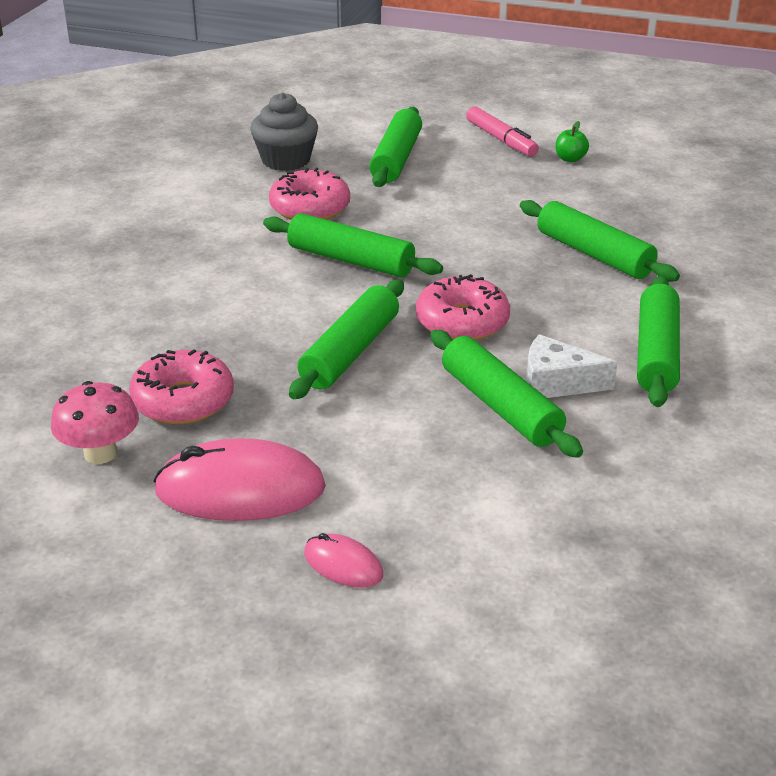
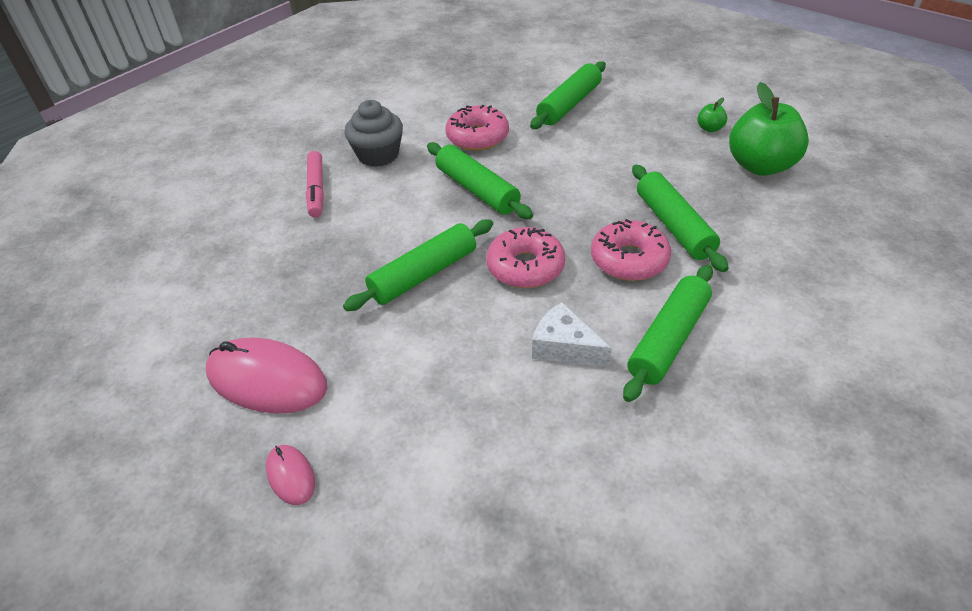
camera: 25 degrees right, 10 degrees up
pink mushroom [51,381,139,464] -> none
pink donut [129,350,234,425] -> pink donut moved to [591,219,671,281]
grey cupcake [250,93,318,171] -> grey cupcake moved to [345,100,403,167]
green rolling pin [430,330,583,458] -> none
pink marker [466,106,539,156] -> pink marker moved to [306,151,324,218]
none -> green apple [729,82,809,176]

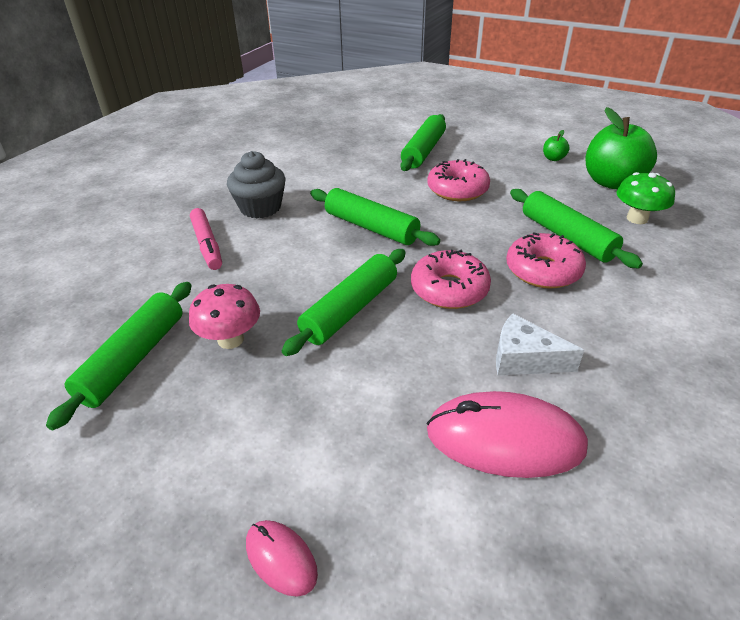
camera: 15 degrees left, 5 degrees down
pink mouse [206,338,327,414] -> pink mouse moved to [427,391,588,478]
pink donut [446,105,509,151] -> pink donut moved to [427,159,490,201]
green rolling pin [623,265,713,402] -> green rolling pin moved to [46,282,192,430]
none -> pink mushroom [189,284,260,349]
none -> green mushroom [617,172,675,224]

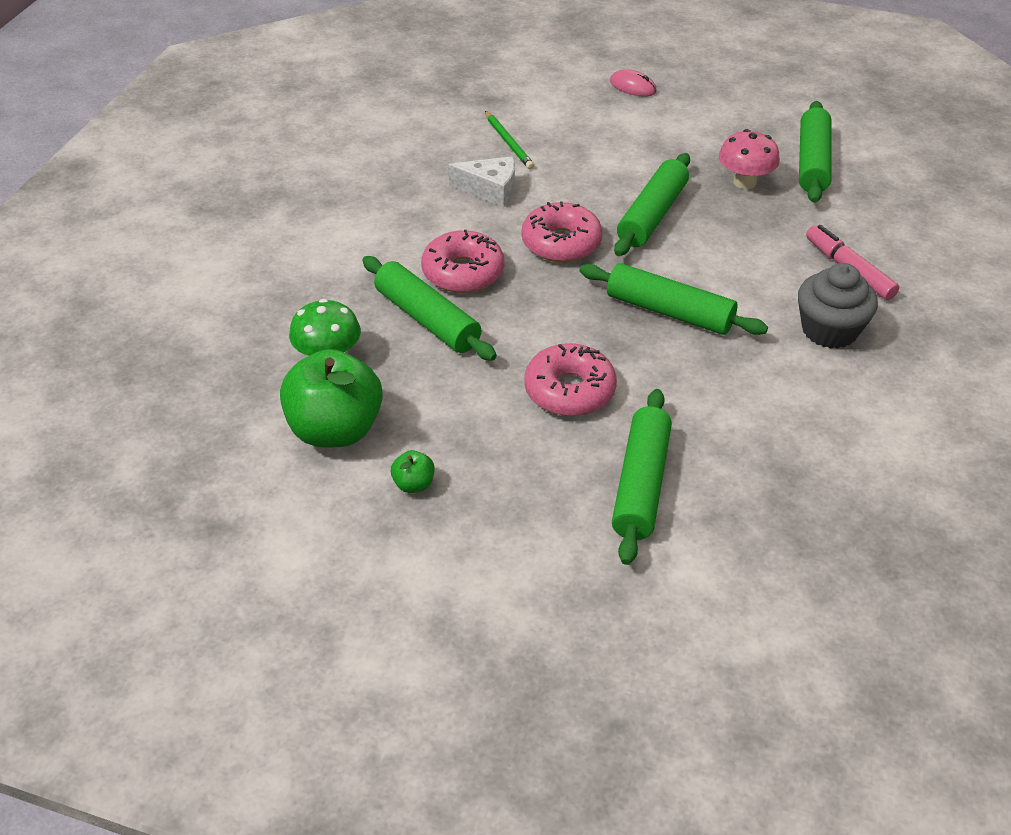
camera: 170 degrees right, 5 degrees up
pink mouse [427,391,588,478] -> green pencil [485,111,534,169]

